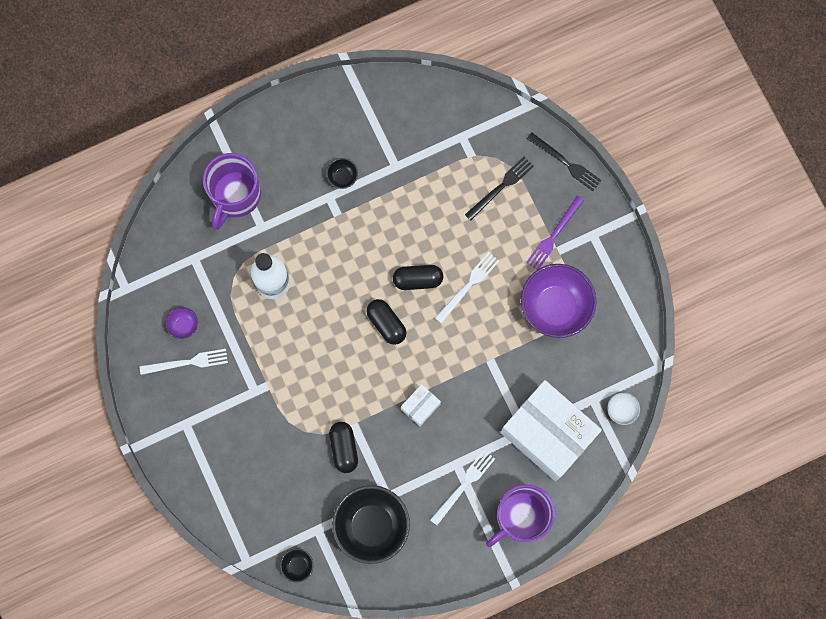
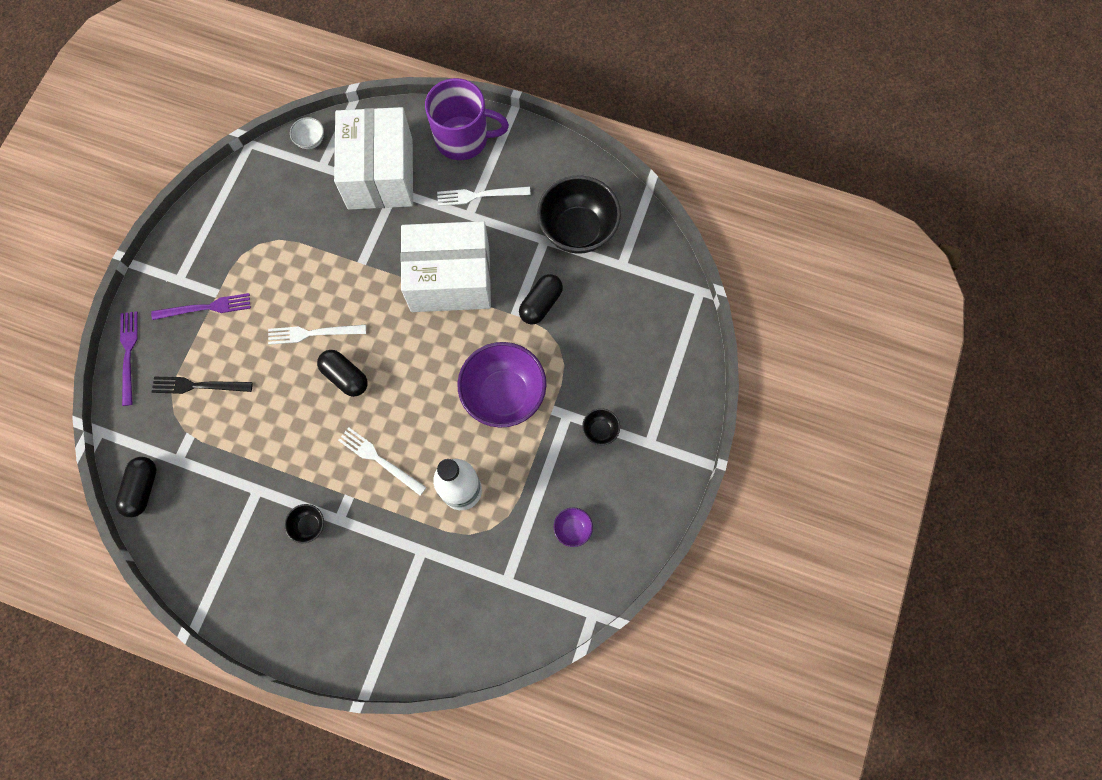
camera: 135 degrees left, 5 degrees down
white fork [140,349,228,375] -> white fork moved to [338,427,427,496]
purple mug [203,153,261,230] -> none
black bowl [280,548,314,582] -> black bowl moved to [582,408,620,445]
black capsule [366,299,406,345] -> black capsule moved to [116,457,156,517]
white box [401,384,441,426] -> white box [400,221,491,312], size x2.38
purple bowl [521,264,597,338] -> purple bowl moved to [457,342,547,428]
black fork [527,132,602,191] -> purple fork [120,311,138,406]

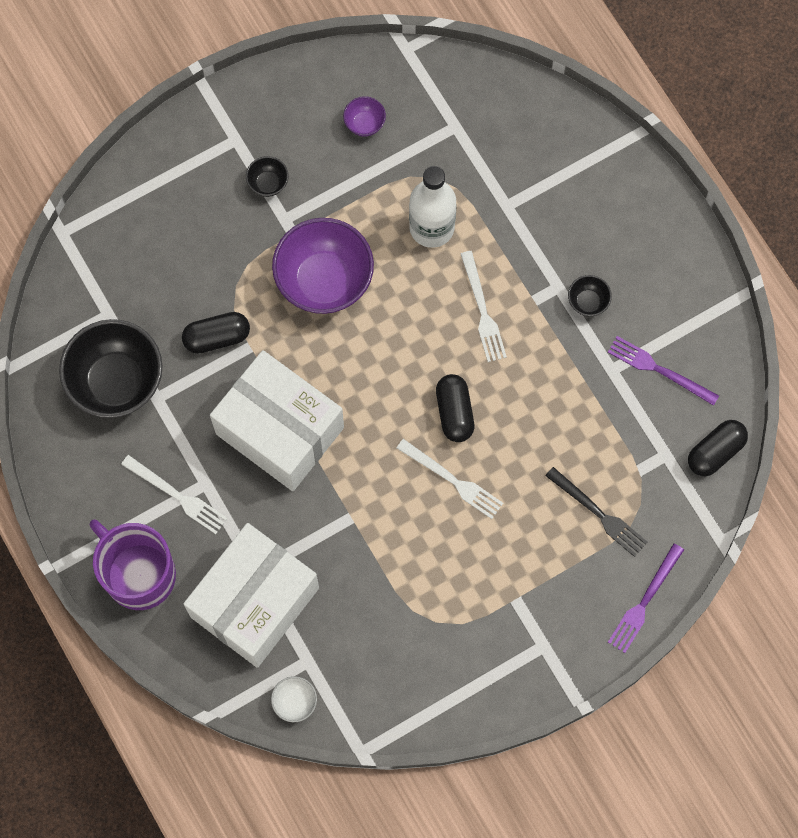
camera: 140 degrees left, 0 degrees up
purple fork [151,293,251,320] -> purple fork moved to [608,336,719,406]

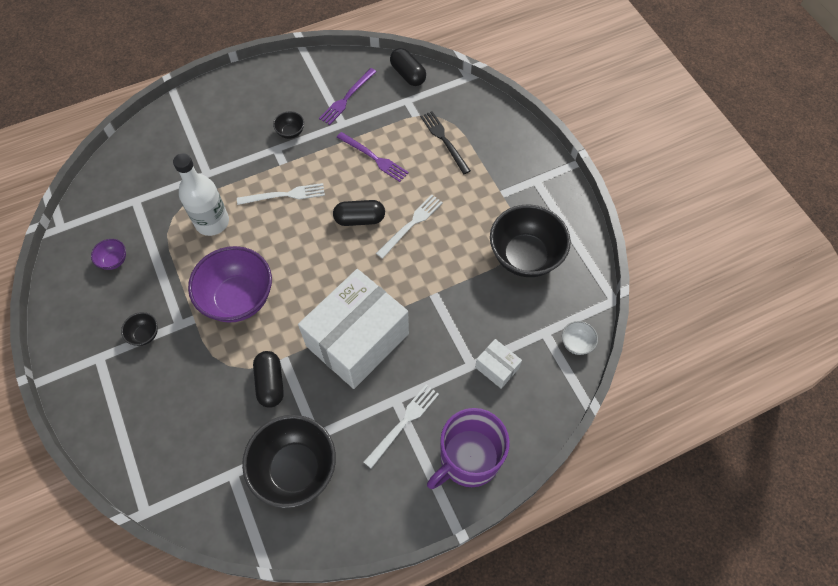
camera: 85 degrees left, 10 degrees down
white box [184,523,319,668] -> white box [475,339,522,389], size x0.42
black fork [545,467,647,557] -> black fork turned 75 degrees counterclockwise [420,111,471,174]
purple fork [608,543,684,653] -> purple fork moved to [337,132,409,182]
none -> black bowl [490,205,571,277]

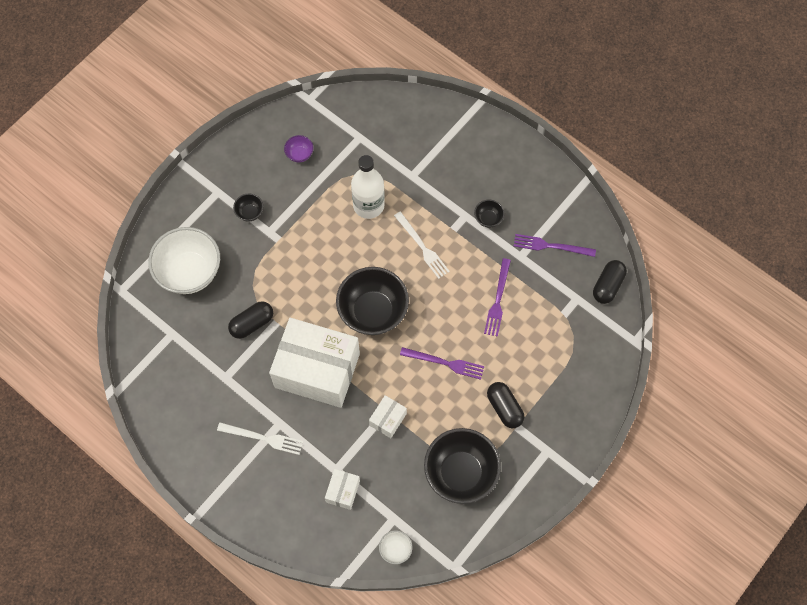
camera: 65 degrees right, 5 degrees up
purple bowl [188,246,272,323] -> none
black bowl [242,415,336,508] -> black bowl moved to [336,267,409,335]
black capsule [333,200,385,226] -> black capsule moved to [487,382,524,428]
white fork [376,195,443,259] -> purple fork [400,347,484,380]
black fork [420,111,471,174] -> none
purple mug [427,408,510,489] -> none
none -> white bowl [148,227,220,294]
none -> white box [369,395,407,438]

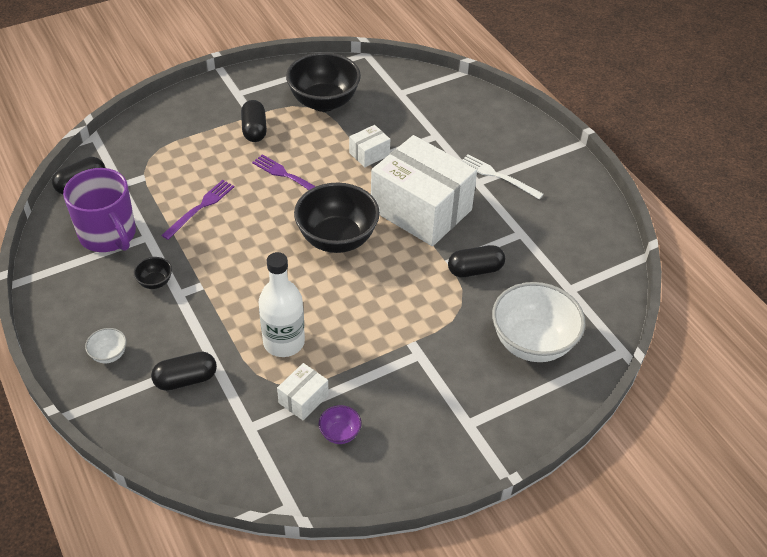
camera: 160 degrees left, 20 degrees down
black bowl [233,194,263,222] -> none
white box [325,469,360,510] -> white box moved to [277,363,329,420]
white bowl [379,531,412,564] -> white bowl moved to [85,328,127,363]
white fork [394,211,450,279] -> none
purple fork [514,234,596,257] -> purple mug [63,168,136,252]
none -> black capsule [151,352,217,391]

